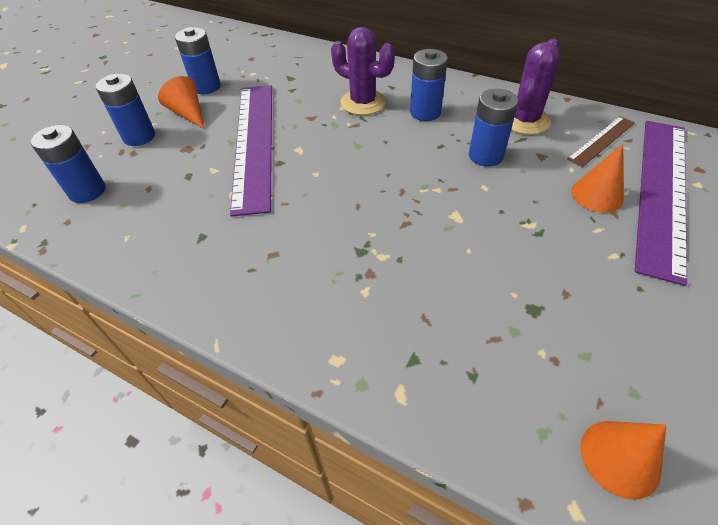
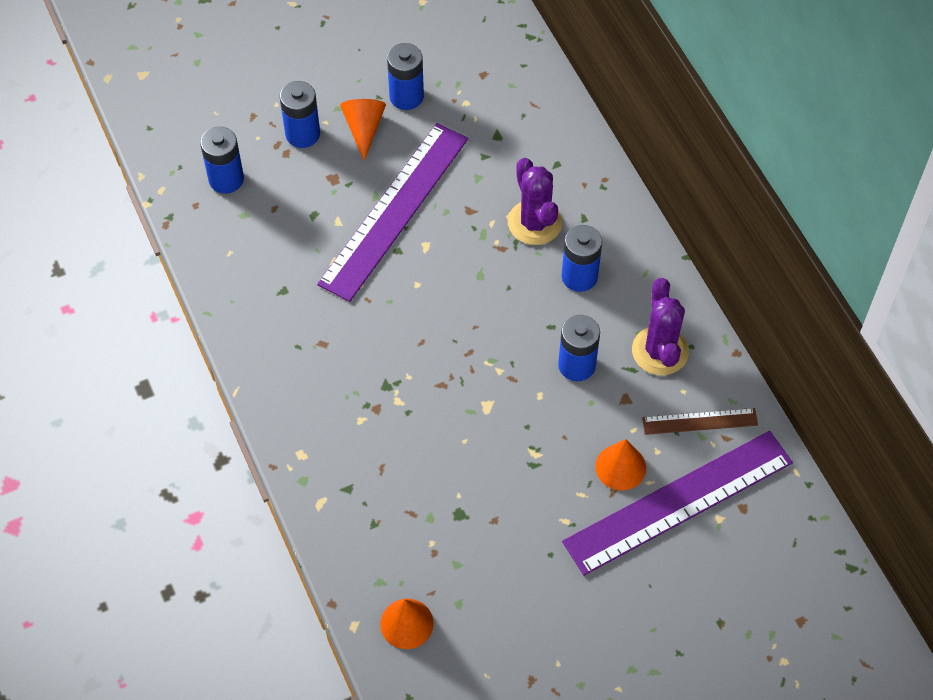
camera: 35 degrees right, 10 degrees up
purple cactus [511,39,560,135] -> purple cactus turned 75 degrees counterclockwise [632,278,689,375]

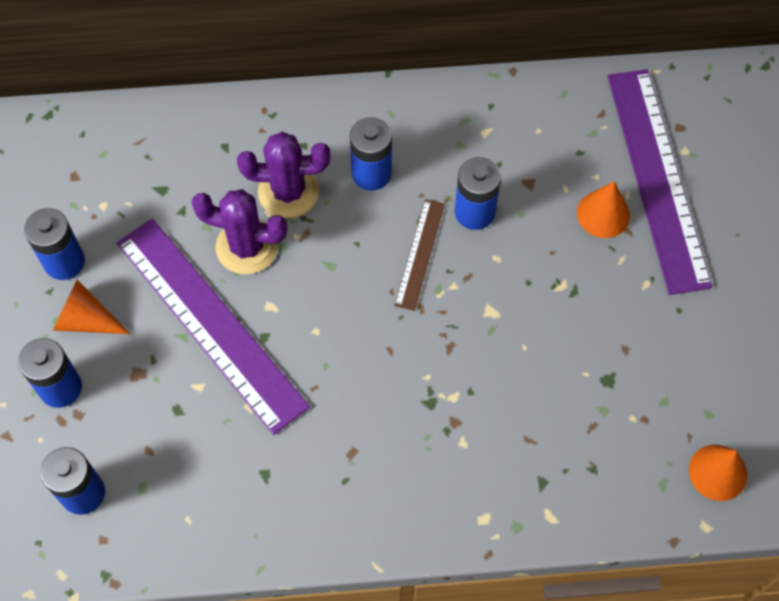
camera: 70 degrees left, 5 degrees up
purple cactus [632,278,689,375] -> purple cactus moved to [191,189,287,275]
brown ruler [642,408,758,435] -> brown ruler moved to [394,199,445,311]

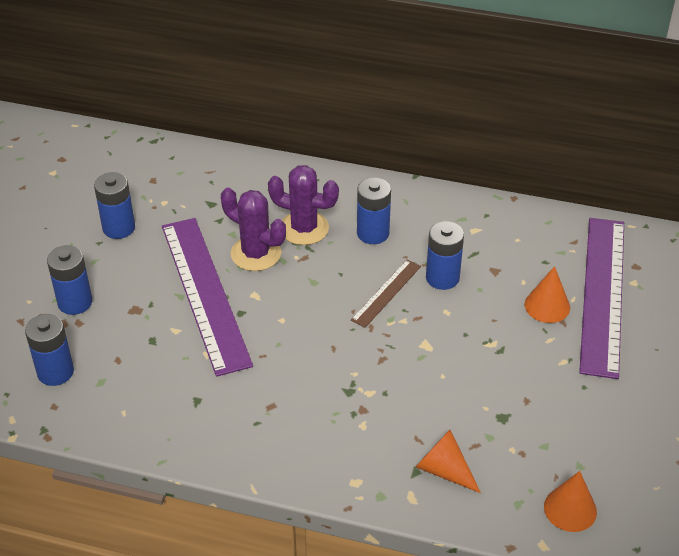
camera: 20 degrees right, 20 degrees down
orange cone [53,280,130,334] -> orange cone moved to [416,430,481,493]

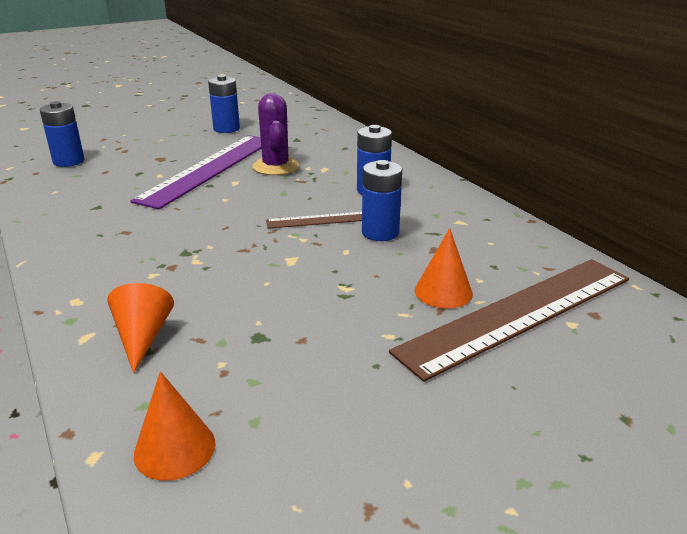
camera: 45 degrees right, 15 degrees down
blue battery [47,245,92,315] -> none
purple cactus [268,165,339,245] -> none
purple ruler [579,218,624,379] -> brown ruler [389,259,629,382]

